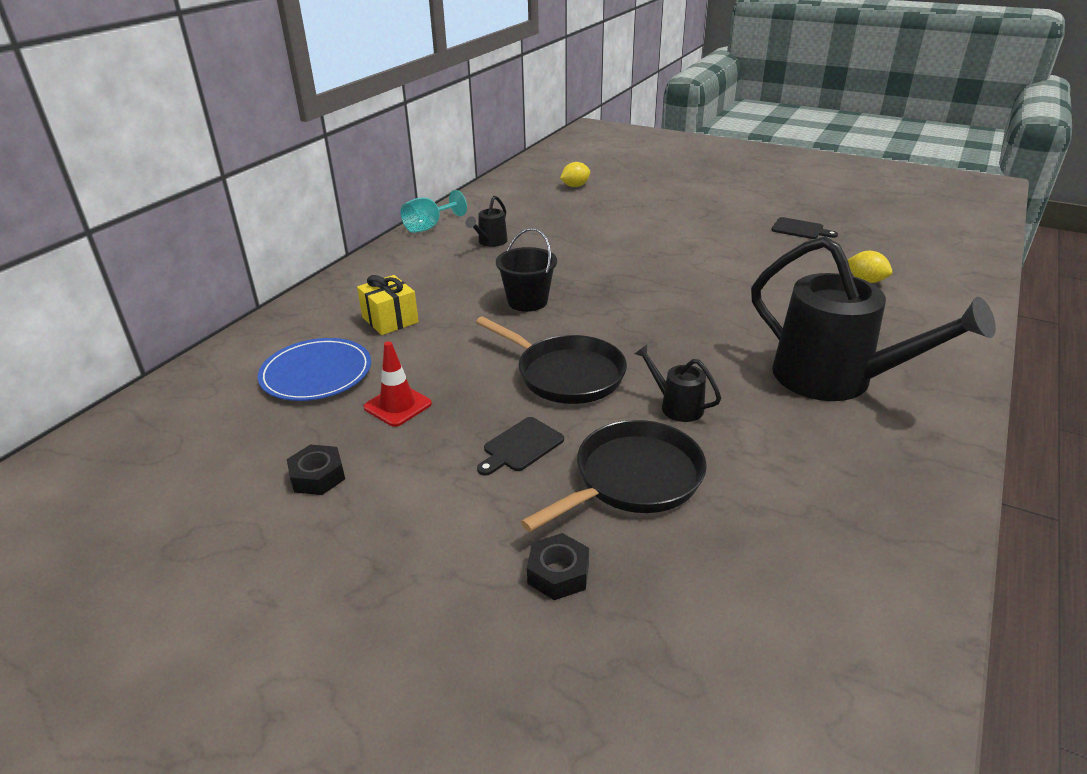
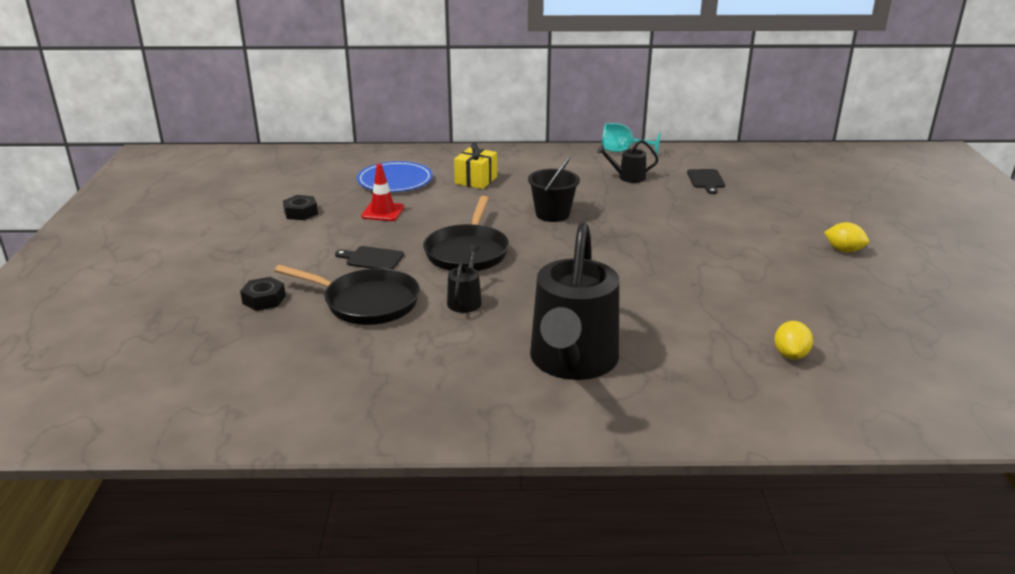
camera: 60 degrees right, 5 degrees down
yellow lemon [560,162,590,187] -> yellow lemon moved to [824,222,869,252]
black cutting board [771,217,838,239] -> black cutting board moved to [687,169,725,194]

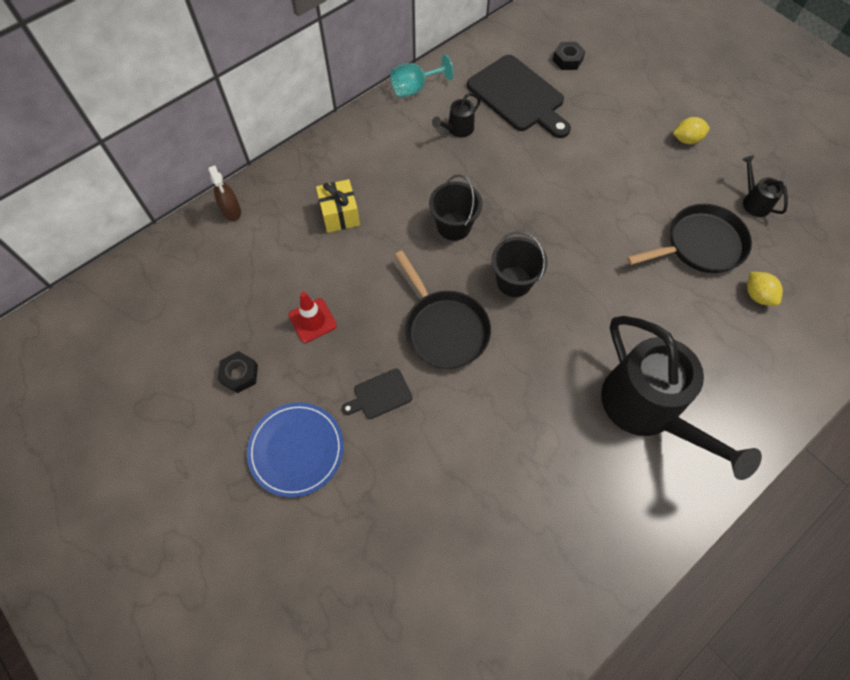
camera: 40 degrees left, 35 degrees up
black nut [240,277,286,311] -> black nut moved to [552,42,585,70]
black pan [275,265,420,325] -> black pan moved to [627,204,752,273]
blue plate [357,161,433,192] -> blue plate moved to [247,402,344,497]
black watering can [447,245,482,313] -> black watering can moved to [742,155,788,217]
black cutting board [687,169,725,194] -> black cutting board [467,55,571,138], size x2.09
none -> brown spray bottle [208,165,241,221]
none -> black bucket [492,231,548,297]

